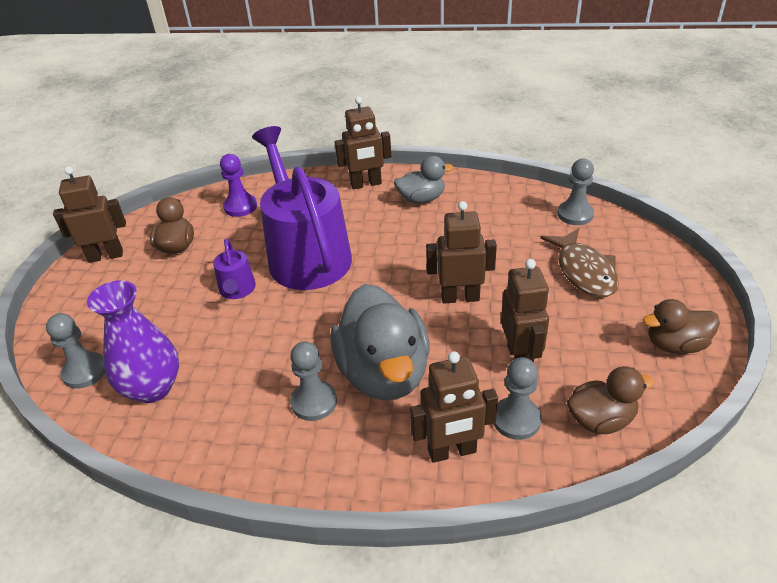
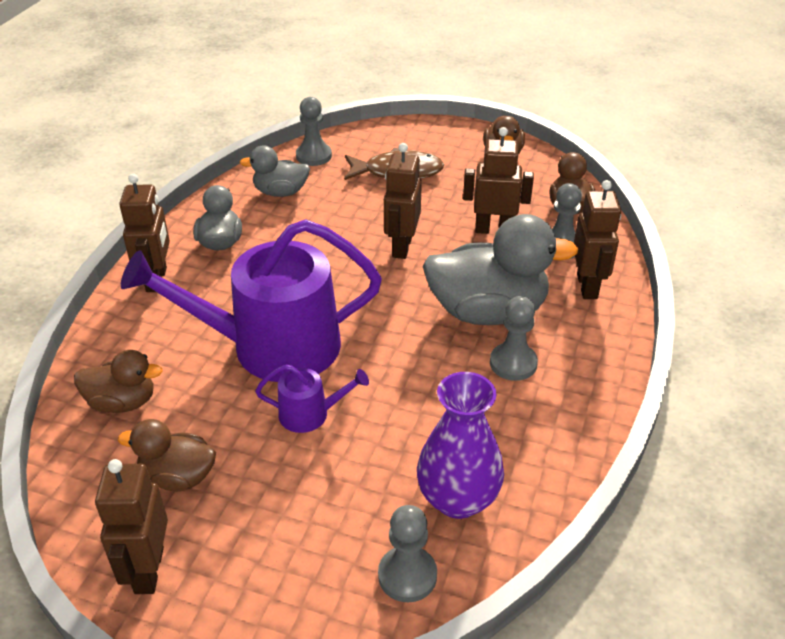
camera: 80 degrees left, 0 degrees up
purple pawn [220,154,257,217] -> brown duck [74,350,163,413]
none -> grey duck [240,145,310,197]

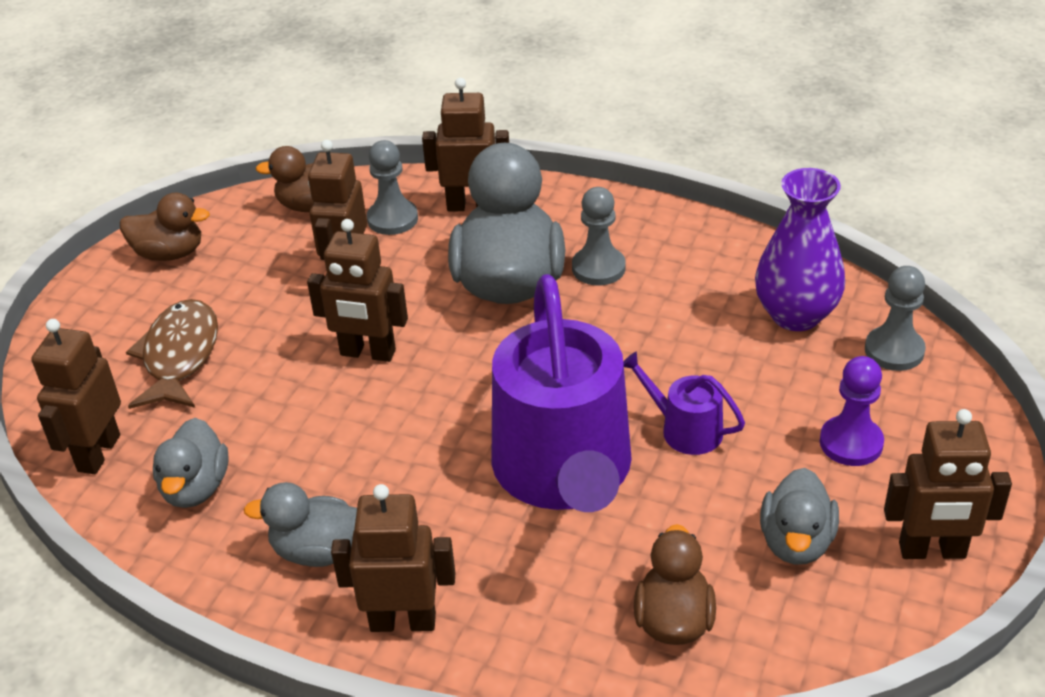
camera: 85 degrees left, 0 degrees up
brown duck [118,419,216,491] -> grey duck [760,468,839,565]
purple watering can [255,364,369,433] -> purple watering can turned 60 degrees counterclockwise [623,351,745,455]
grey pawn [296,97,332,166] -> brown robot [31,319,121,474]
none -> purple pawn [820,356,884,466]

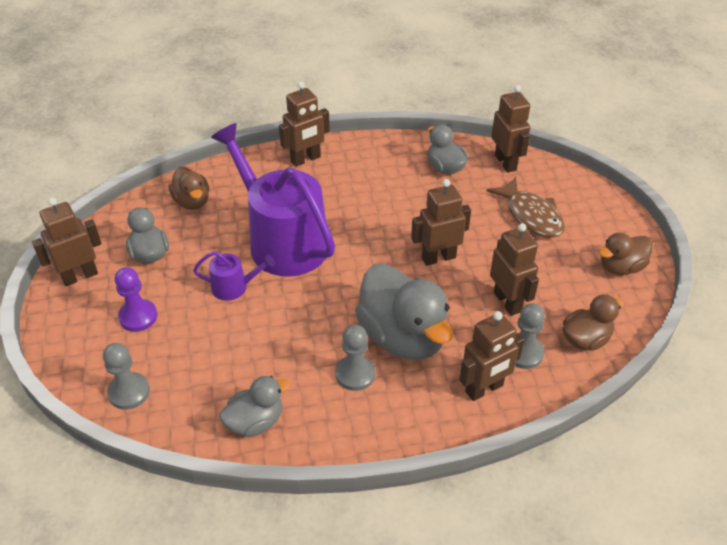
camera: 145 degrees right, 5 degrees up
grey duck [244,482,357,567] -> grey duck moved to [219,376,291,437]
purple vase [755,168,845,331] -> none

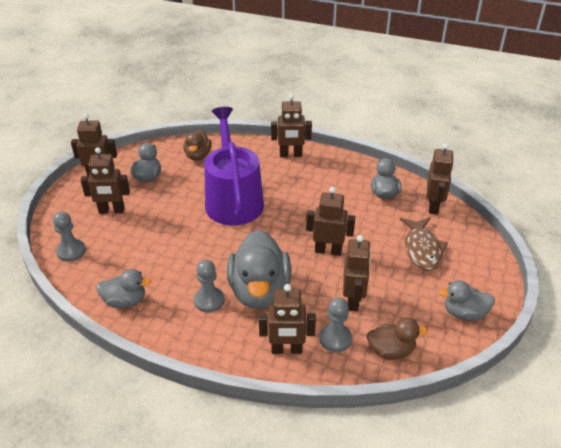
camera: 30 degrees right, 5 degrees down
purple pawn [115,267,158,332] -> brown robot [81,147,130,214]
purple watering can [193,251,275,301] -> none
brown duck [599,233,653,275] -> grey duck [439,280,495,321]

